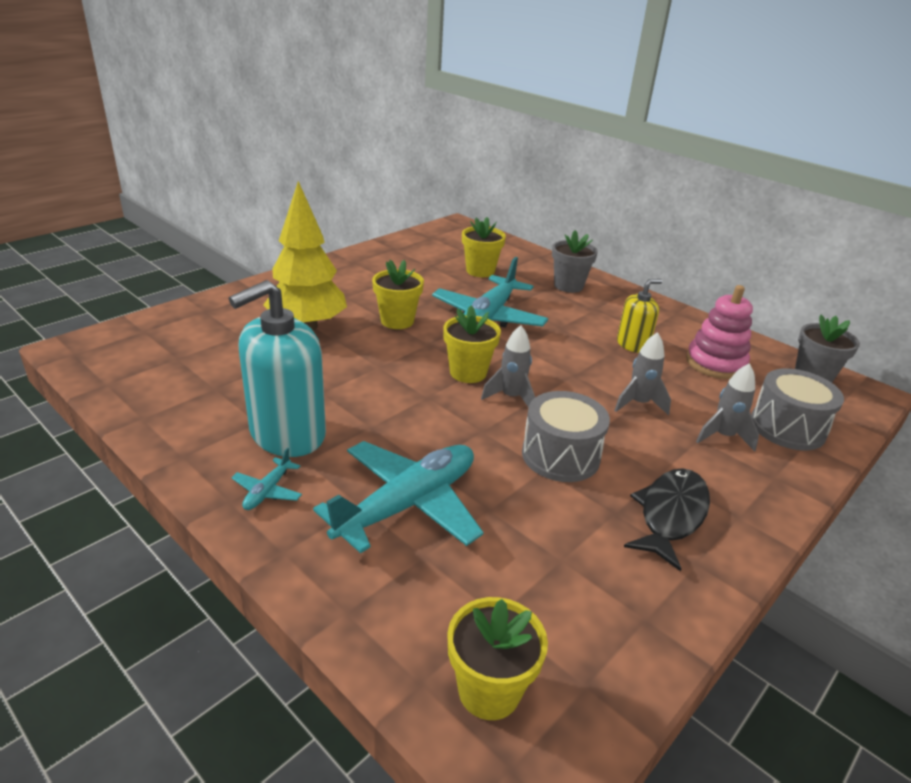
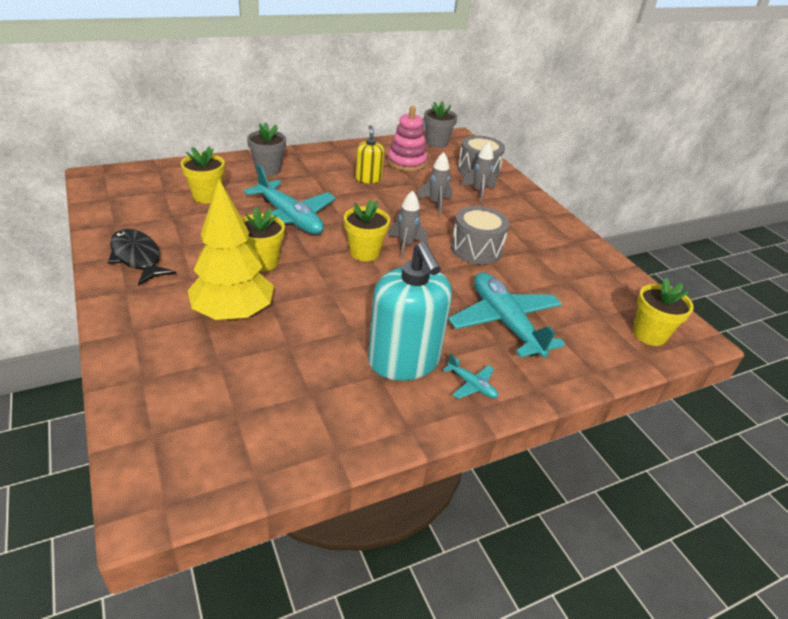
camera: 70 degrees left, 5 degrees up
black fish [624,468,710,572] -> black fish moved to [108,229,176,286]

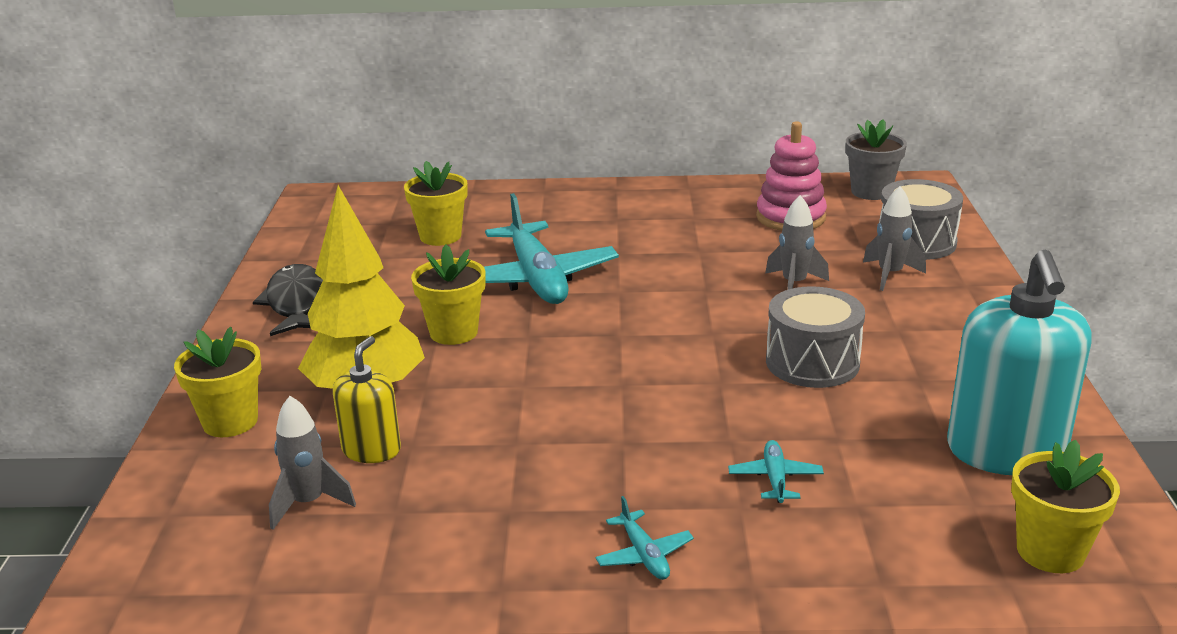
camera: 30 degrees right, 10 degrees down
grey flower pot [247,122,286,176] -> none
yellow flower pot [344,199,390,262] -> yellow flower pot moved to [174,327,261,437]
yellow soap dispenser [355,125,384,183] -> yellow soap dispenser moved to [333,336,401,463]
turquoise soap dispenser [368,242,452,381] -> turquoise soap dispenser moved to [947,250,1092,475]
grey rocket [388,190,428,259] -> grey rocket moved to [269,396,356,530]
turquoise plane [448,272,565,358] -> turquoise plane [728,440,824,503], size x0.43

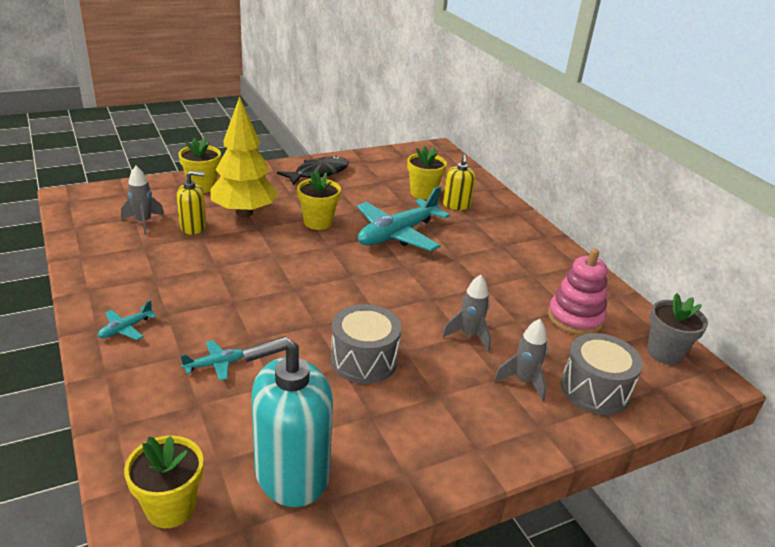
camera: 60 degrees right, 5 degrees up
none -> yellow soap dispenser [443,154,476,210]

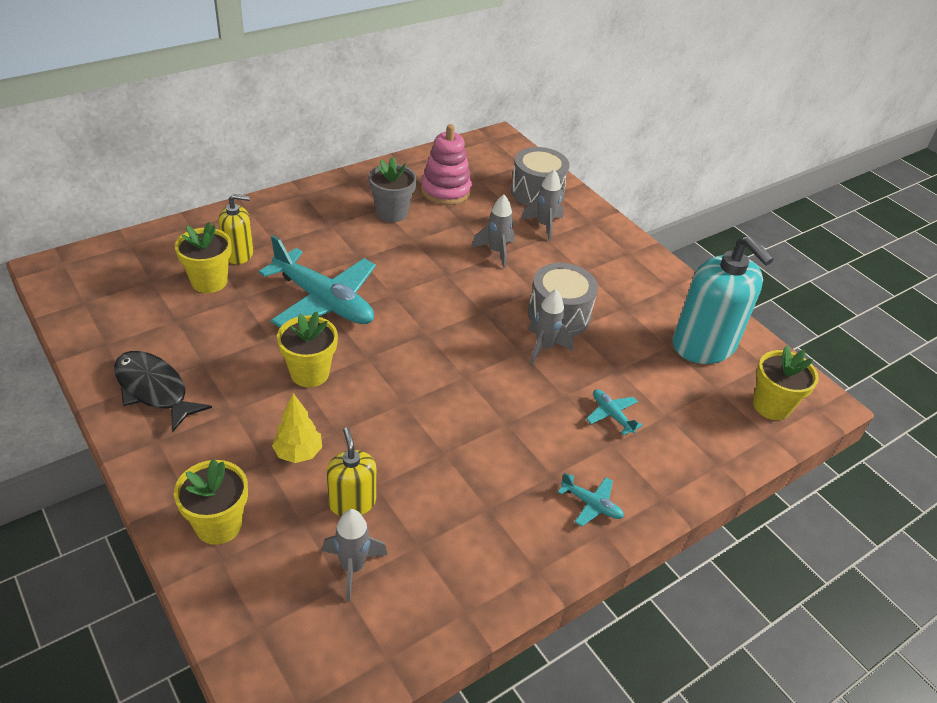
camera: 100 degrees left, 10 degrees up
yellow tree [210,96,278,217] -> yellow tree [272,393,322,463], size x0.50
grey flower pot [647,293,708,365] -> grey flower pot moved to [369,157,417,222]
none -> grey rocket [528,289,574,365]

